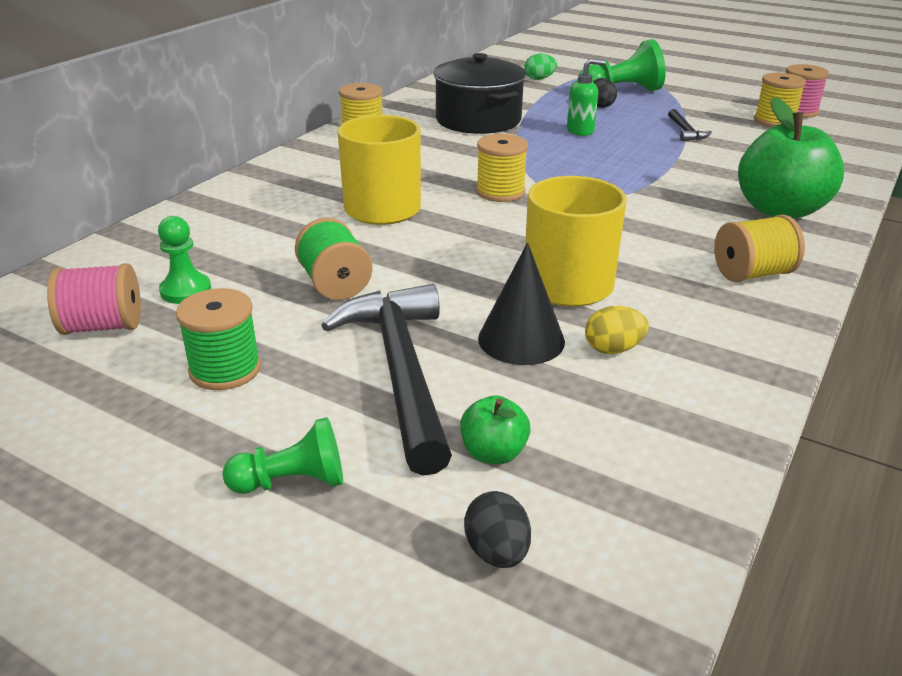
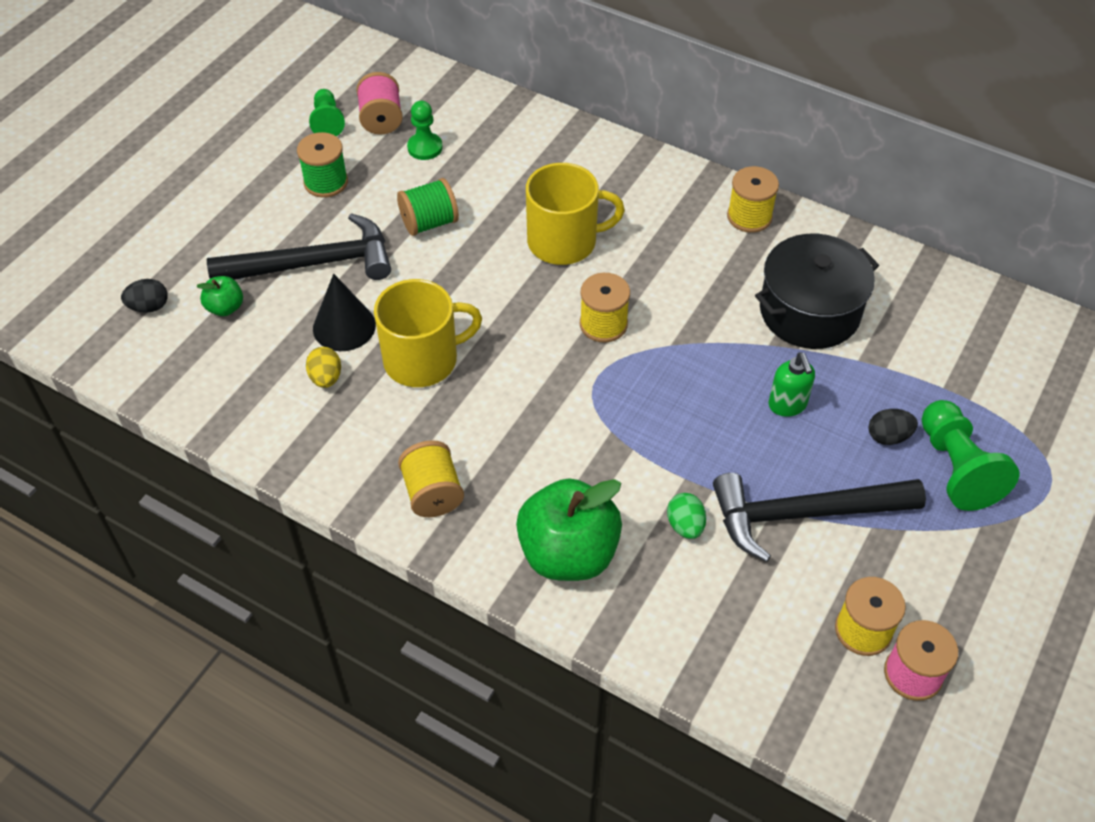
camera: 90 degrees right, 20 degrees up
green pawn [222,417,343,494] -> green pawn moved to [309,89,345,136]
green egg [524,54,557,80] -> green egg moved to [667,493,706,539]
black hammer [668,109,712,141] -> black hammer [713,473,926,562], size x2.27

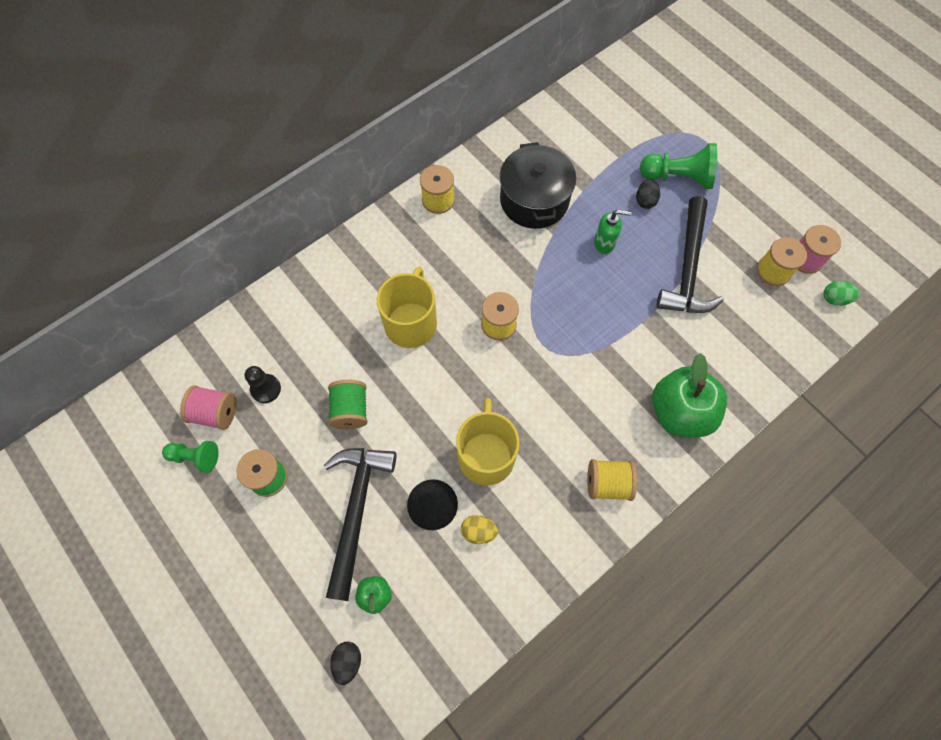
camera: 70 degrees left, 15 degrees up
green pawn [407,101,443,160] -> black pawn [245,366,281,403]
green egg [667,493,706,539] -> green egg moved to [823,281,860,306]

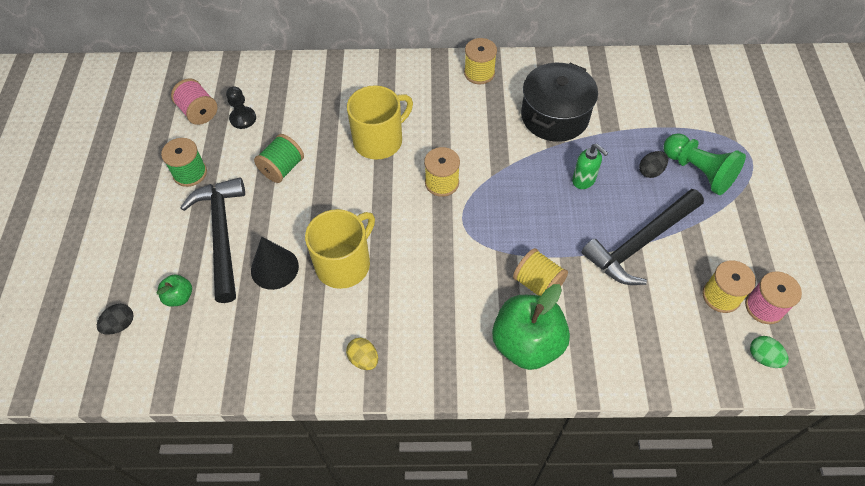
camera: 40 degrees right, 10 degrees down
green pawn [162,441,219,473] -> none
black hammer [324,448,396,601] -> black hammer turned 60 degrees counterclockwise [180,177,245,303]
yellow egg [461,515,498,544] -> yellow egg moved to [346,338,378,370]
yellow spool [587,459,637,501] -> yellow spool moved to [513,248,568,296]

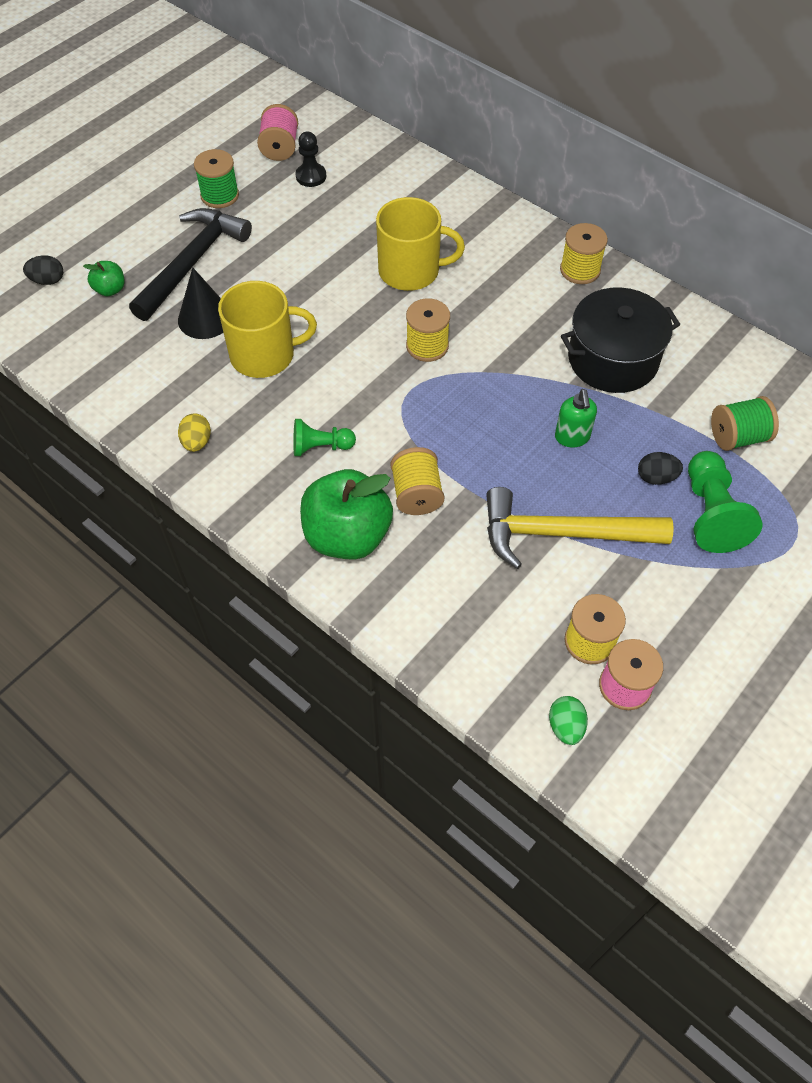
camera: 40 degrees right, 0 degrees up
green spool [254,134,304,183] -> green spool moved to [711,396,779,451]
black hammer [582,189,704,285] -> yellow hammer [486,487,674,569]
none -> green pawn [293,419,356,456]

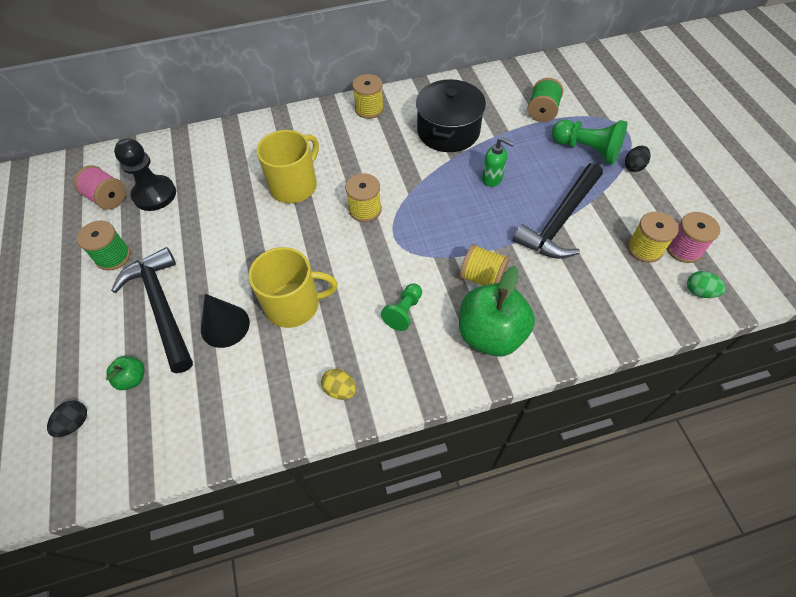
camera: 55 degrees left, 0 degrees up
yellow mug [218,281,317,378] -> yellow mug turned 60 degrees clockwise [249,247,338,328]
black pawn [296,132,326,187] -> black pawn [114,138,176,211], size x1.63
yellow hammer [486,487,674,569] -> black hammer [513,163,603,259]
black egg [638,452,683,485] -> black egg moved to [625,146,651,172]

